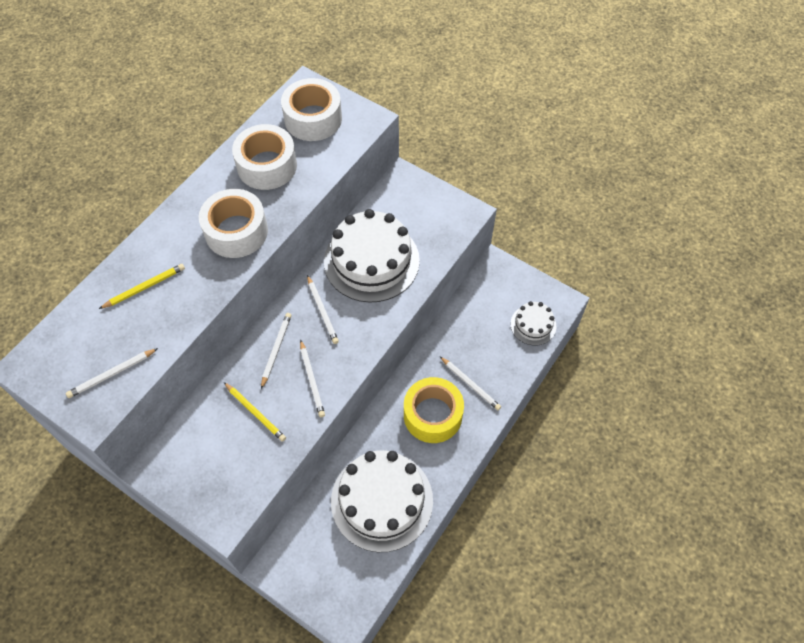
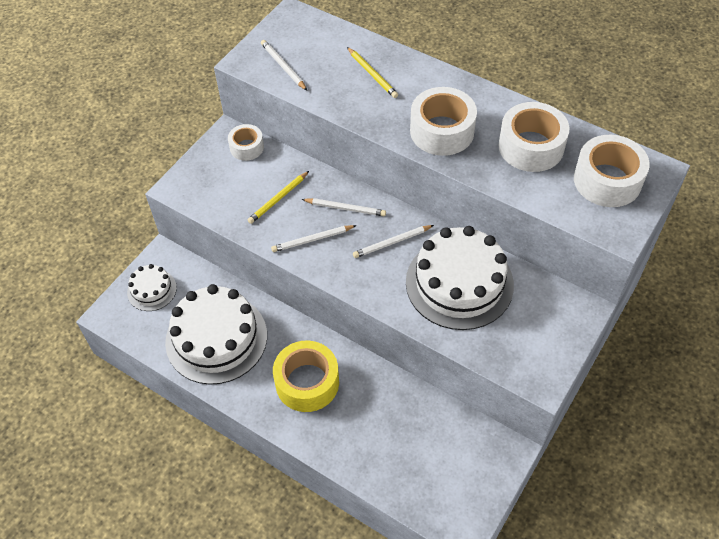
camera: 90 degrees right, 5 degrees down
white pencil [440,357,501,410] -> none
white cake [511,301,556,346] -> white cake moved to [127,264,177,311]
none -> white tape [228,124,264,161]

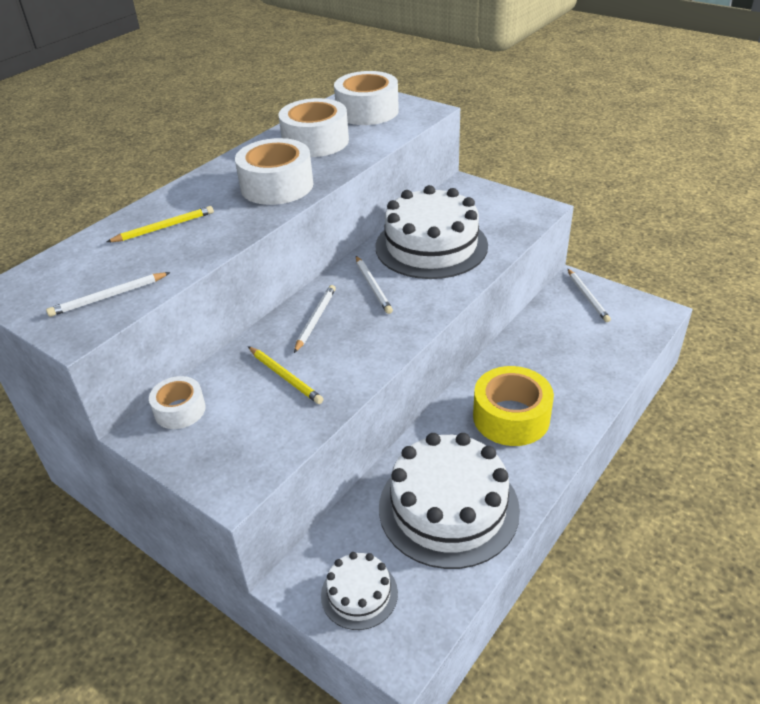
camera: 85 degrees left, 15 degrees down
white pencil [271,225,357,252] -> white pencil moved to [568,269,611,322]

